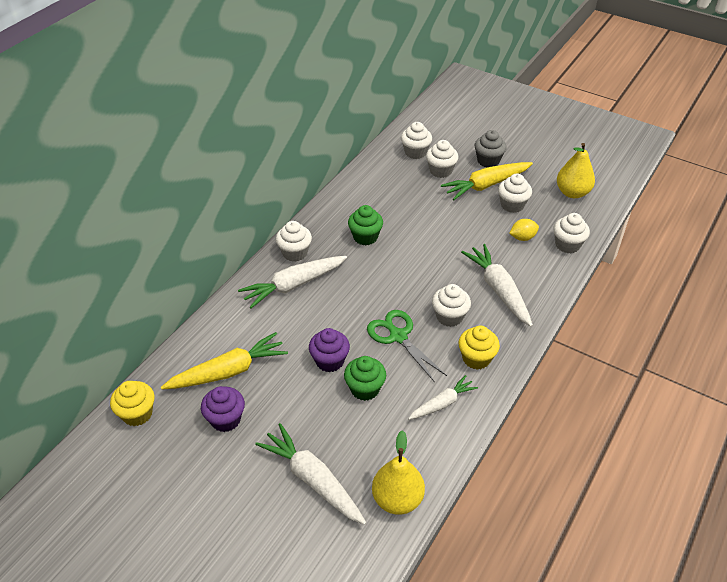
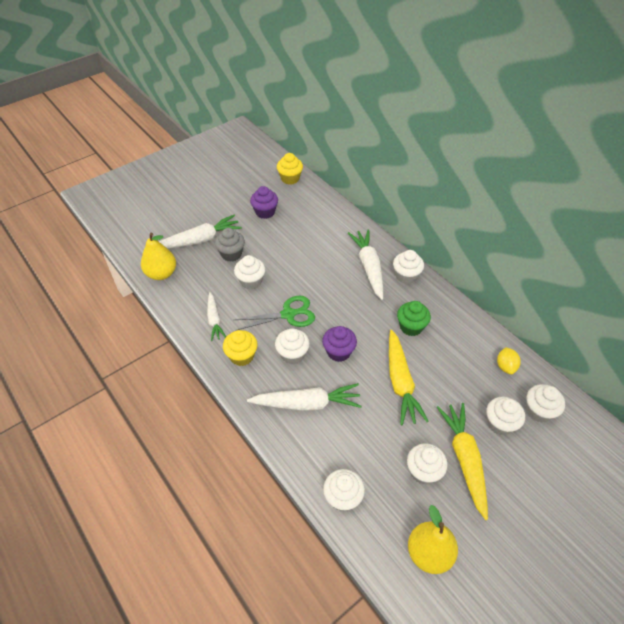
camera: 110 degrees right, 5 degrees up
yellow carrot [161,332,288,390] -> yellow carrot moved to [389,330,429,425]
purple cupcake [309,328,350,372] -> purple cupcake moved to [322,326,357,362]
green cupcake [344,356,386,401] -> white cupcake [234,255,265,290]
grey cupcake [474,130,507,167] -> grey cupcake moved to [215,228,245,262]
yellow lemon [509,219,539,241] -> yellow lemon moved to [497,347,521,374]

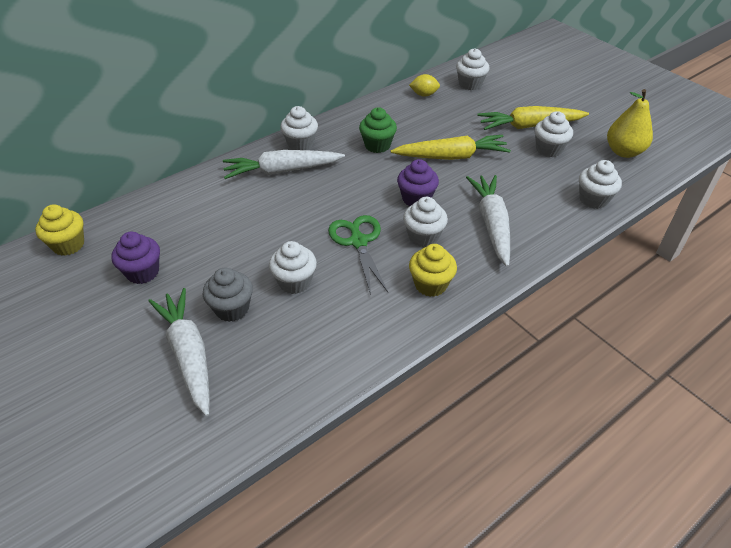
camera: 90 degrees left, 5 degrees down
yellow pear [141,233,176,280] -> none
white carrot [207,292,226,341] -> none
white cupcake [487,397,525,435] -> none

